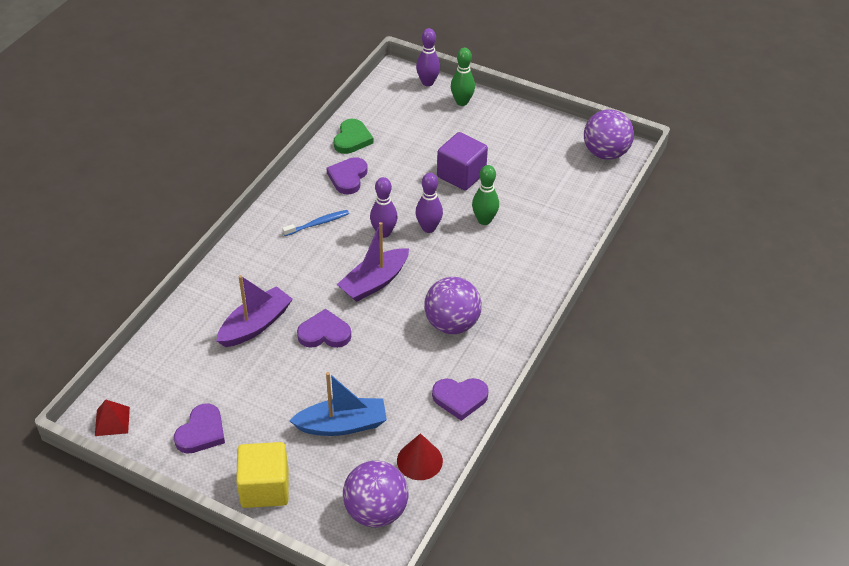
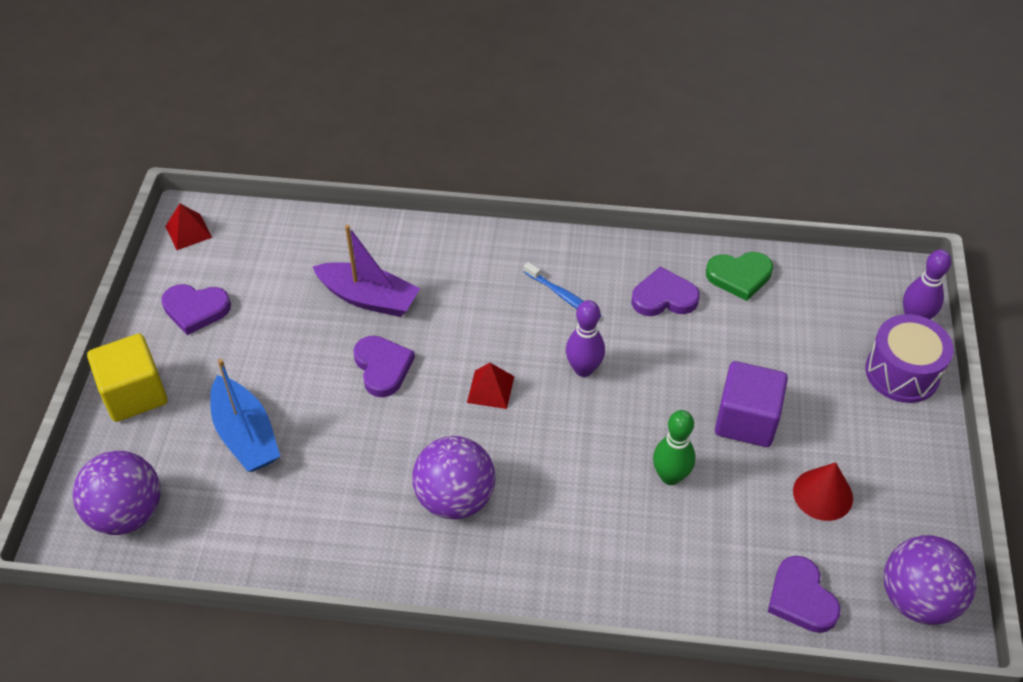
camera: 70 degrees right, 5 degrees up
purple boat [337,222,409,302] -> red pyramid [467,363,514,409]
red cone [397,433,443,480] -> red cone moved to [793,462,853,521]
purple bowling pin [416,173,443,233] -> none
purple heart [432,378,489,421] -> purple heart moved to [768,556,841,633]
green bowling pin [451,48,475,106] -> purple drum [865,314,954,403]

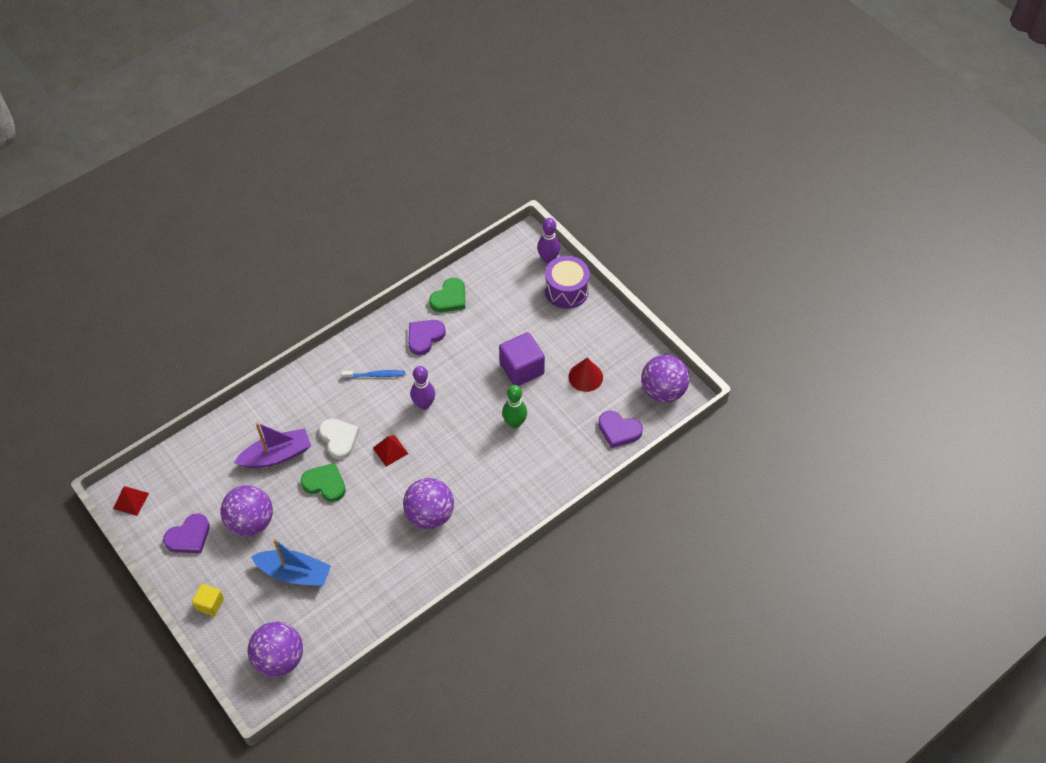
camera: 45 degrees left, 5 degrees up
yellow cube [87,334,167,422] -> yellow cube [192,584,224,616], size x0.57
purple heart [353,336,415,397] -> green heart [301,463,346,502]
none -> purple ball [220,485,273,537]
none -> white heart [319,419,359,459]

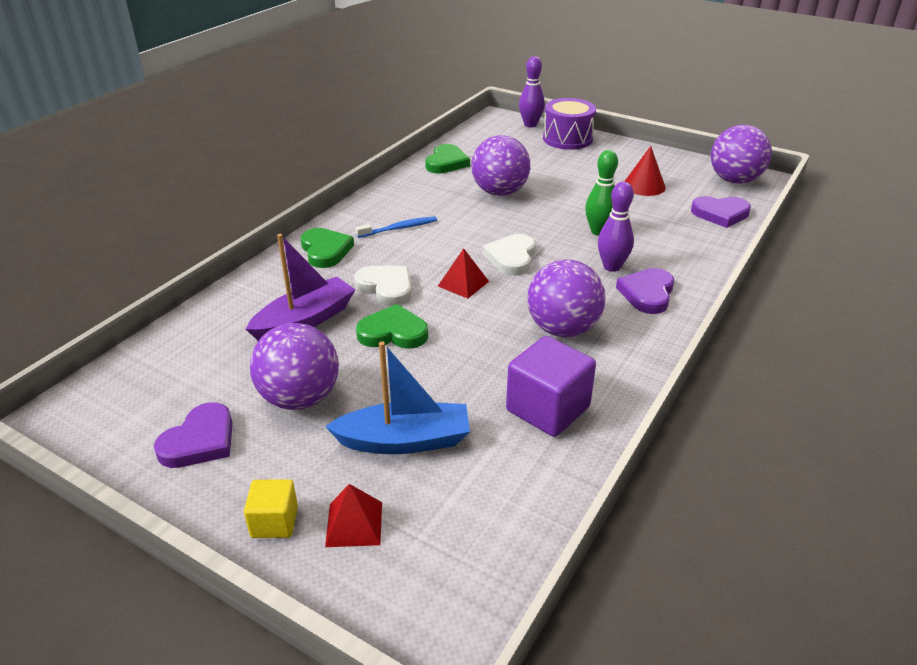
camera: 20 degrees left, 20 degrees down
red pyramid [113,486,149,516] -> red pyramid moved to [325,484,382,547]
purple ball [248,621,303,677] -> purple ball moved to [471,135,530,196]
purple heart [408,320,446,355] -> purple heart moved to [616,268,674,314]
purple bowling pin [410,366,435,410] -> purple bowling pin moved to [598,182,634,272]
purple cube [499,332,545,386] -> purple cube moved to [506,336,596,437]
none -> green heart [301,228,354,268]
none -> white heart [483,234,536,276]

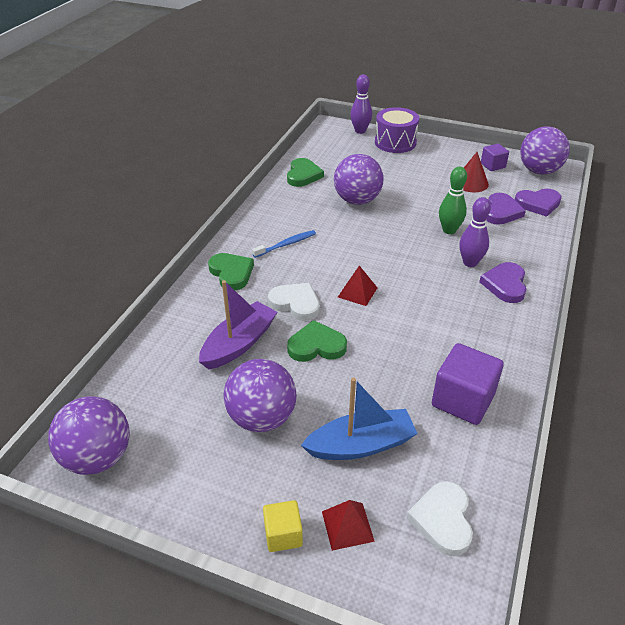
camera: 10 degrees left, 5 degrees up
purple heart [154,402,233,468] -> purple heart moved to [486,193,526,225]
white heart [483,234,536,276] -> white heart moved to [407,481,473,556]
purple ball [527,260,605,337] -> purple ball moved to [48,396,130,475]
none -> purple cube [481,144,509,171]

